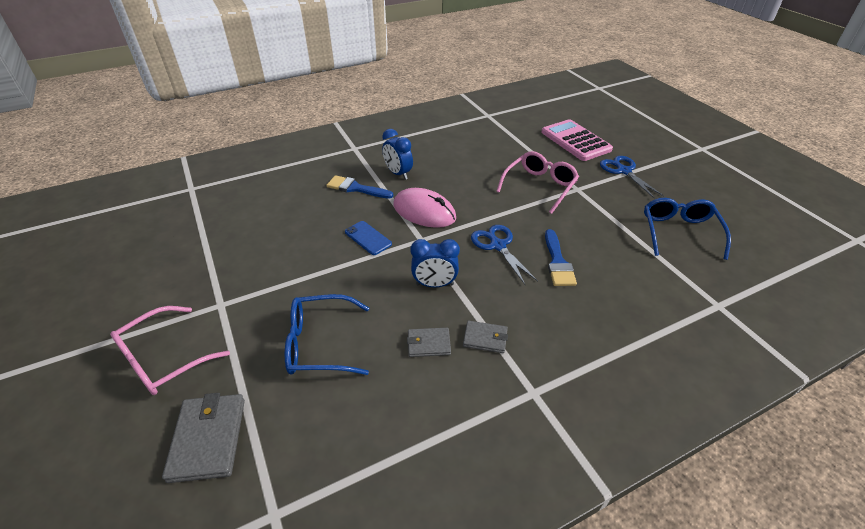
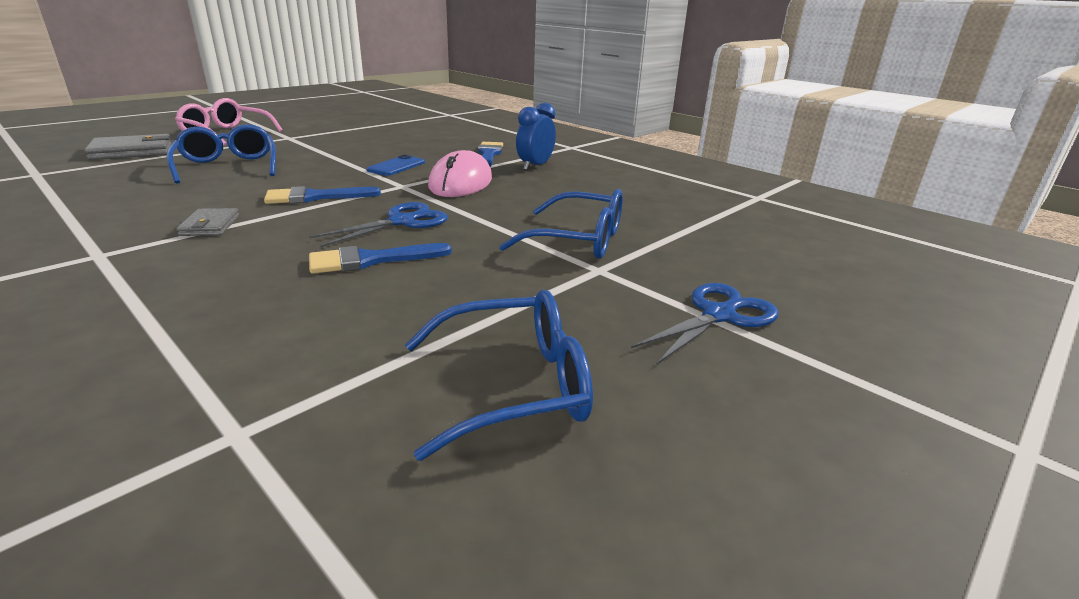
camera: 70 degrees right, 15 degrees down
grey wallet [407,328,451,357] -> none
blue clock [410,239,460,287] -> blue brush [264,186,381,204]
pink glasses [496,151,579,214] -> blue glasses [499,189,623,259]
pink calculator [541,119,613,161] -> none

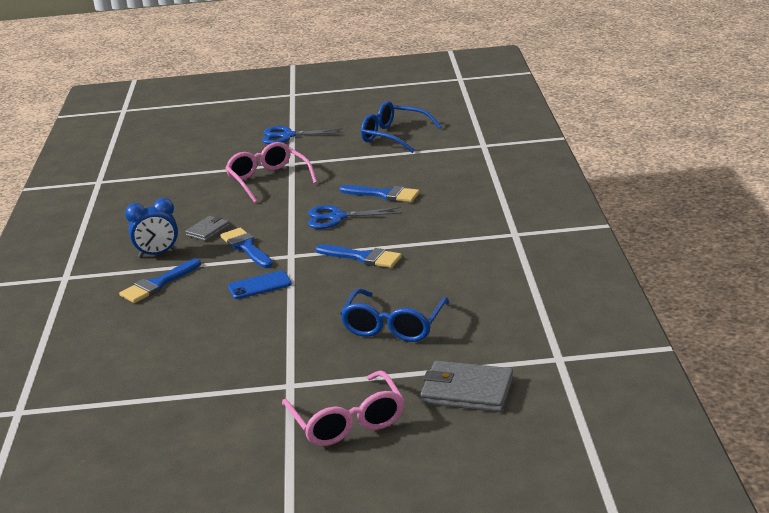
camera: 135 degrees left, 0 degrees up
grey wallet [176,208,239,236] -> grey wallet moved to [185,216,230,241]
pink mouse [428,150,492,197] -> blue brush [220,228,273,268]
blue glasses [499,189,623,259] -> pink glasses [225,142,318,203]

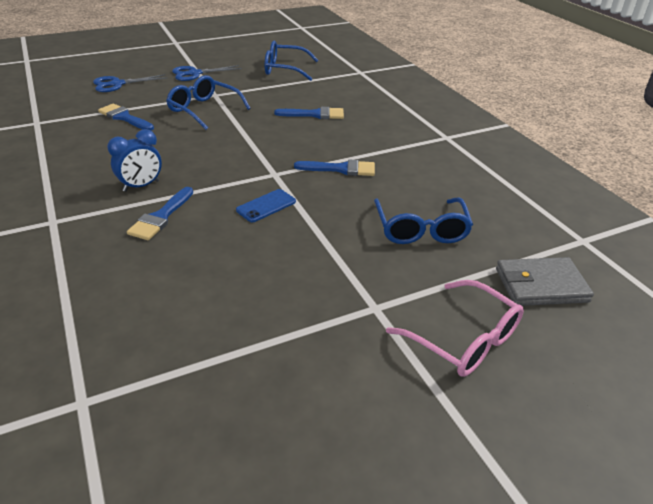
camera: 25 degrees left, 10 degrees up
grey wallet [185,216,230,241] -> none
blue brush [220,228,273,268] -> blue brush moved to [98,104,154,131]
pink glasses [225,142,318,203] -> blue glasses [166,75,251,130]
blue scissors [308,205,402,229] -> blue scissors moved to [93,74,168,92]

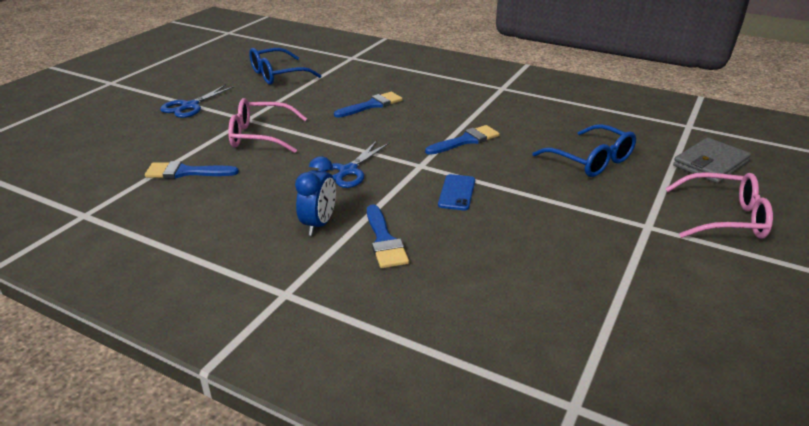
camera: 35 degrees left, 5 degrees down
blue scissors [93,74,168,92] -> blue scissors moved to [317,141,390,188]
blue glasses [166,75,251,130] -> pink glasses [228,98,307,153]

